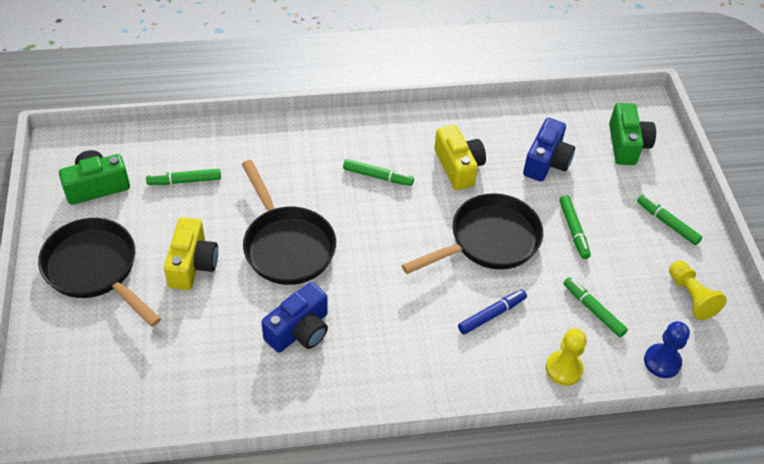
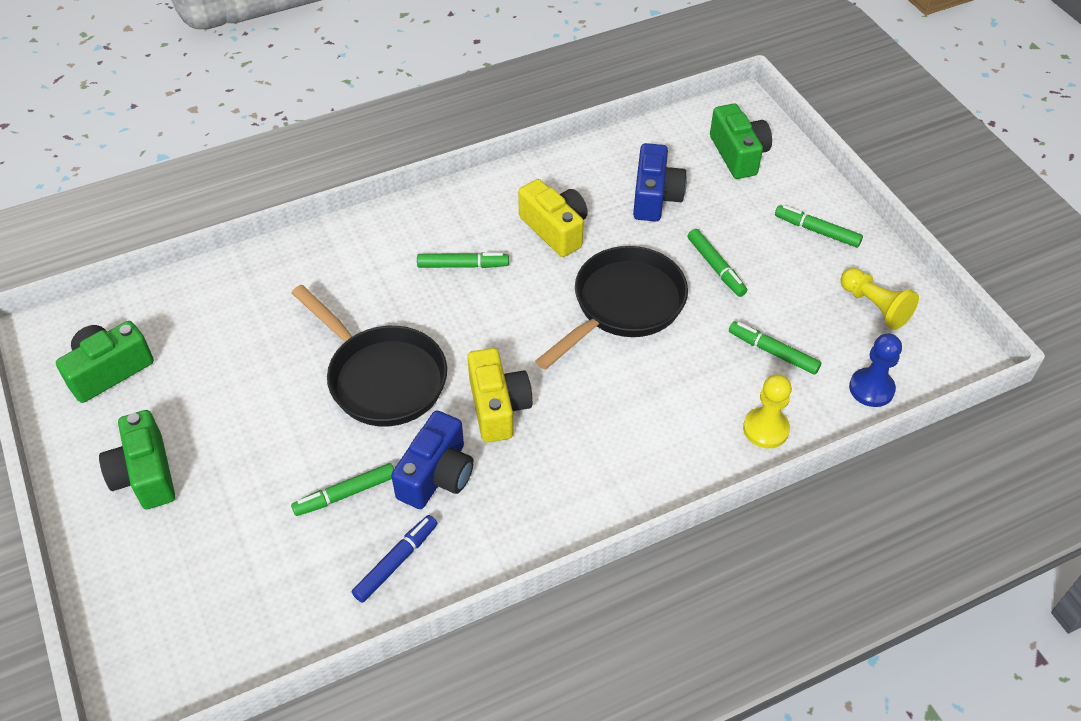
camera: 15 degrees left, 0 degrees up
black pan [38,218,161,327] -> green camera [99,410,175,509]
green marker [146,169,221,185] -> green marker moved to [291,463,394,516]
yellow camera [164,217,218,290] -> yellow camera moved to [468,348,532,442]
blue marker [458,289,527,334] -> blue marker moved to [352,515,437,603]

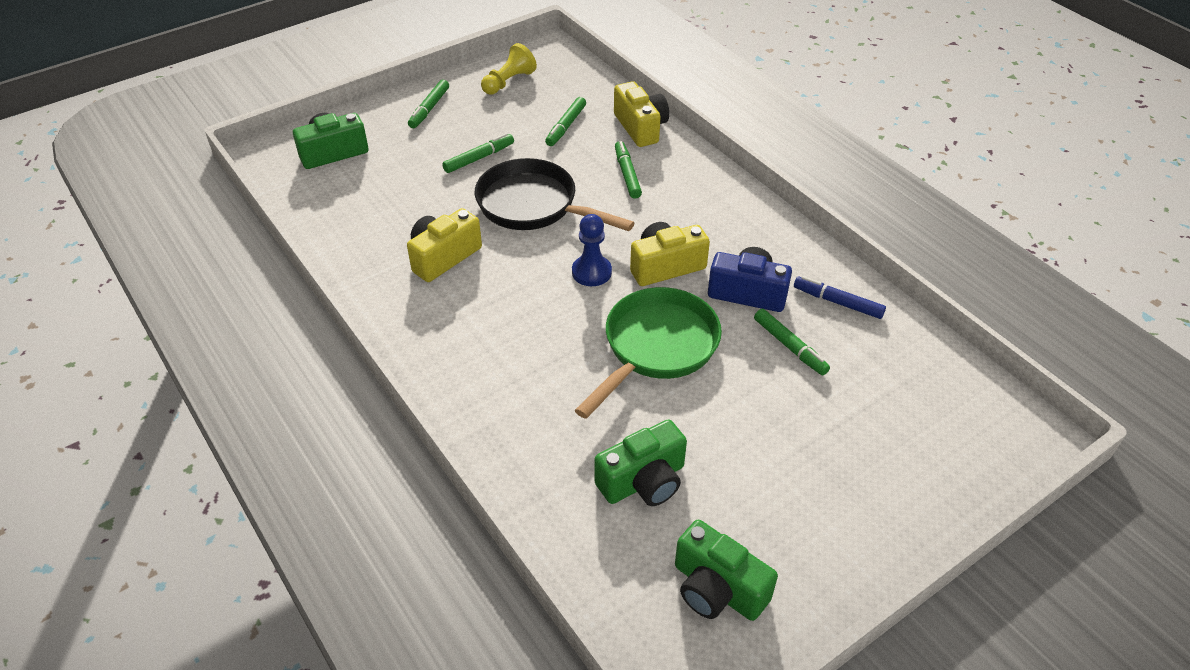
camera: 100 degrees left, 5 degrees down
green camera [99,410,175,509] -> green camera moved to [595,419,687,506]
black pan [291,285,447,426] -> green pan [575,287,722,419]
green marker [417,253,509,268] -> green marker moved to [615,141,642,199]
blue camera [633,143,687,221] -> none
yellow pawn [743,374,792,448] -> yellow camera [614,81,669,147]
blue pawn [849,334,902,407] -> blue pawn moved to [572,214,612,286]

